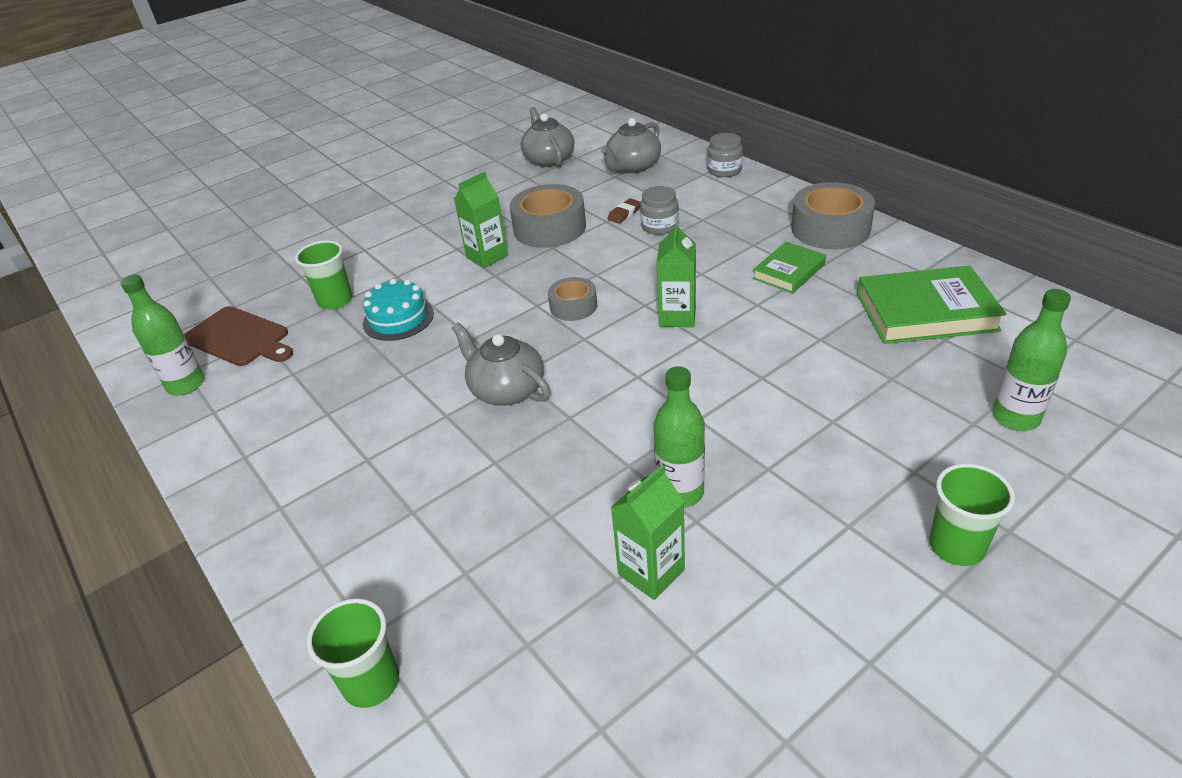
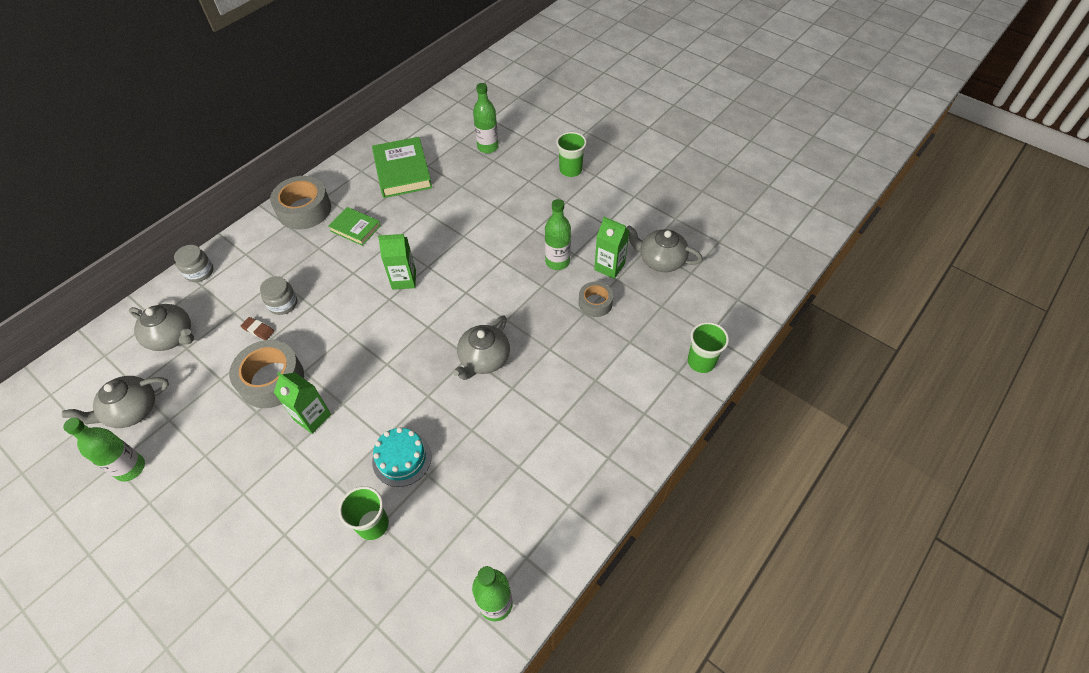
camera: 105 degrees left, 15 degrees up
brown cutting board [184,306,293,366] -> none
grey tape [548,277,597,321] -> grey tape moved to [579,282,613,317]
none -> green bottle [63,418,145,482]
none -> grey teapot [626,225,703,272]

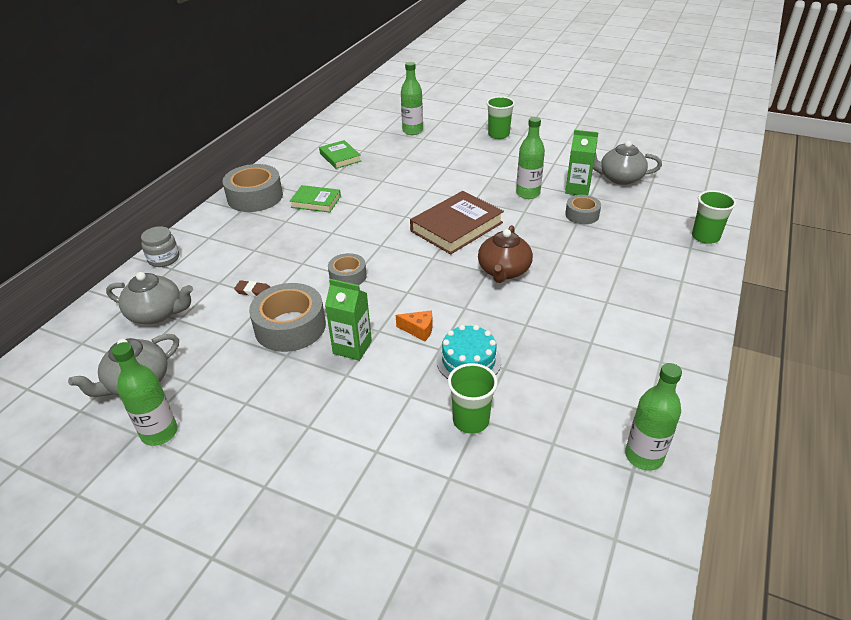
camera: 15 degrees left, 15 degrees down
grey jar [260,276,297,315] -> none
green book [372,137,432,198] -> green book [319,140,361,169], size x0.59
green carton [378,234,416,290] -> none
grey teapot [453,315,510,380] -> brown teapot [478,225,533,283]
none -> grey tape [328,253,367,285]
none -> orange cheese [396,310,433,341]
none -> brown book [410,191,504,254]

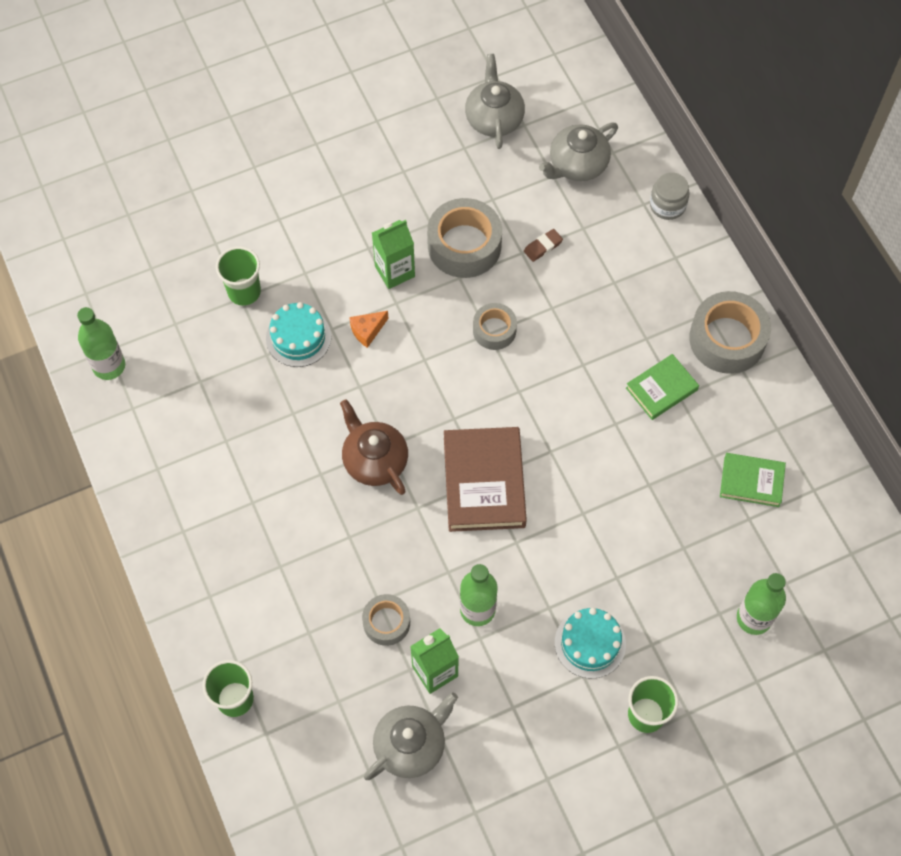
camera: 130 degrees right, 25 degrees up
green bottle [112,342,177,446] -> none
none -> turquoise cake [555,608,626,679]

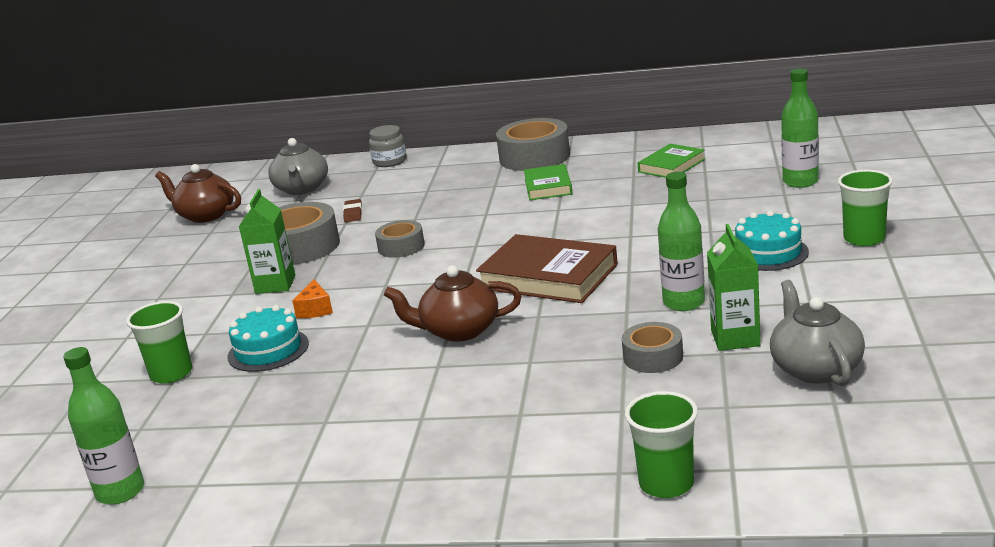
camera: 55 degrees left, 40 degrees down
grey teapot [465,54,525,149] -> brown teapot [155,164,241,223]

